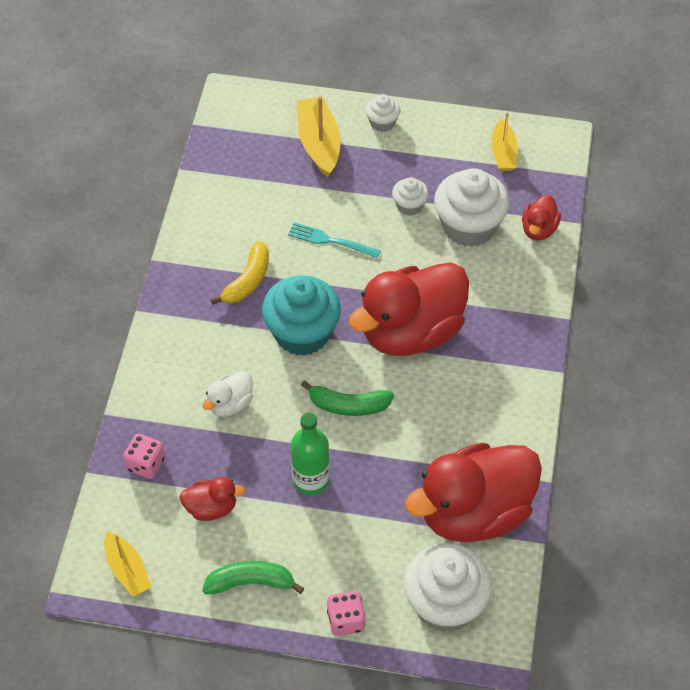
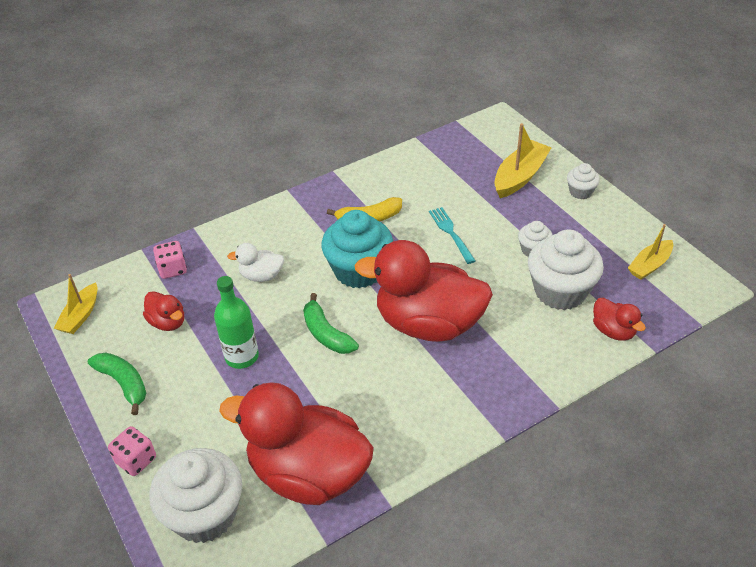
camera: 50 degrees right, 10 degrees down
red duck [522,195,561,240] -> red duck turned 105 degrees counterclockwise [593,298,646,341]

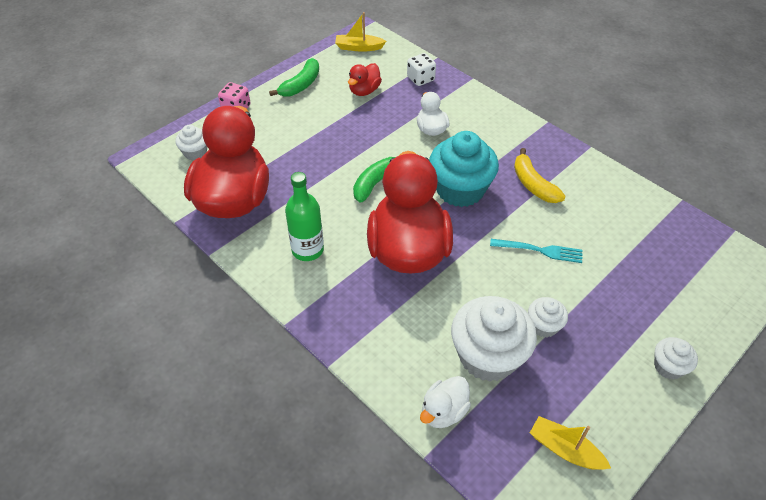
camera: 75 degrees right, 5 degrees up
white cupcake [149,448,242,543] -> white cupcake [175,125,207,160], size x0.50
pink dice [153,241,187,279] -> white dice [407,53,436,86]
green bottle [214,276,259,369] -> green bottle moved to [285,172,324,261]
turquoise fork [429,207,476,264] -> turquoise fork turned 45 degrees clockwise [490,239,582,263]
yellow boat [494,123,552,198] -> none
red duck [593,298,646,341] -> white duck [420,376,471,428]

